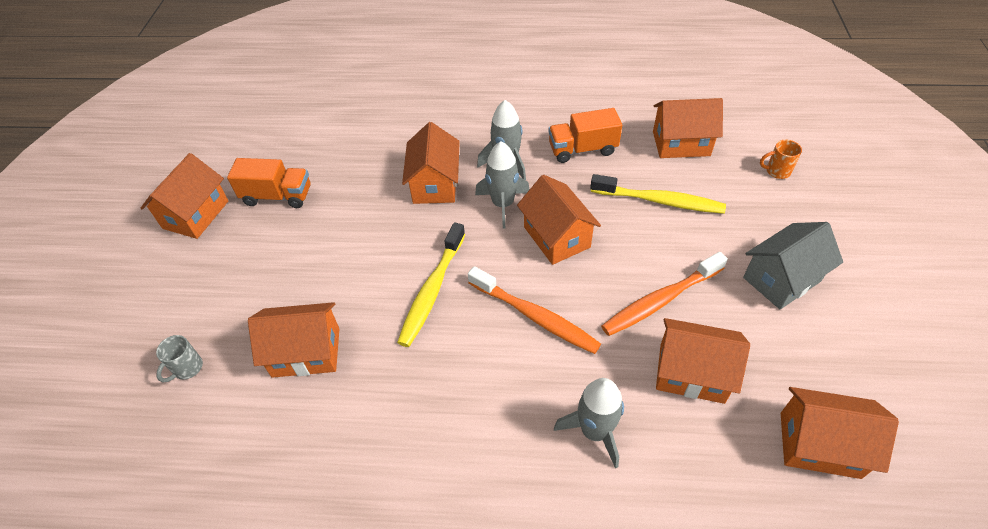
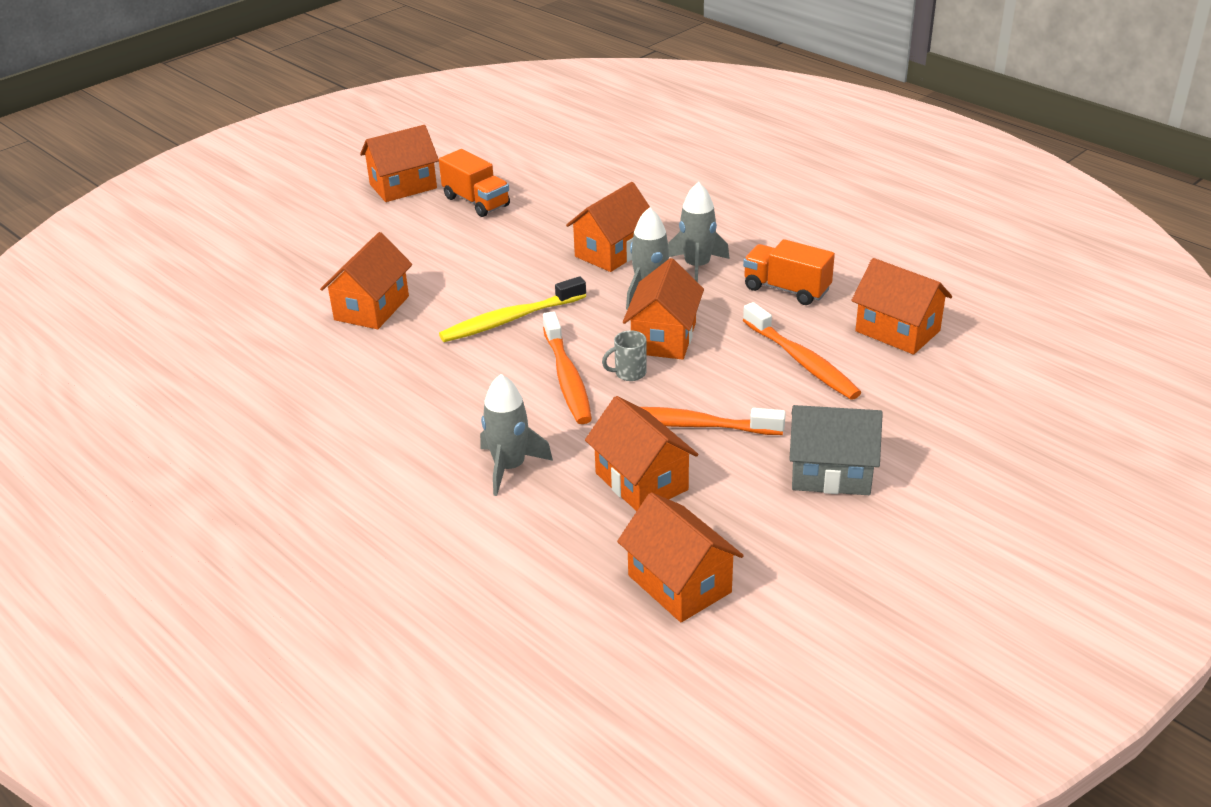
camera: 40 degrees right, 15 degrees down
grey mug [156,335,203,382] -> grey mug moved to [602,330,647,381]
orange house [248,302,339,378] -> orange house turned 75 degrees clockwise [320,232,412,329]
yellow toothbrush [590,174,726,214] -> orange toothbrush [743,302,862,400]
orange mug [760,140,802,179] -> none

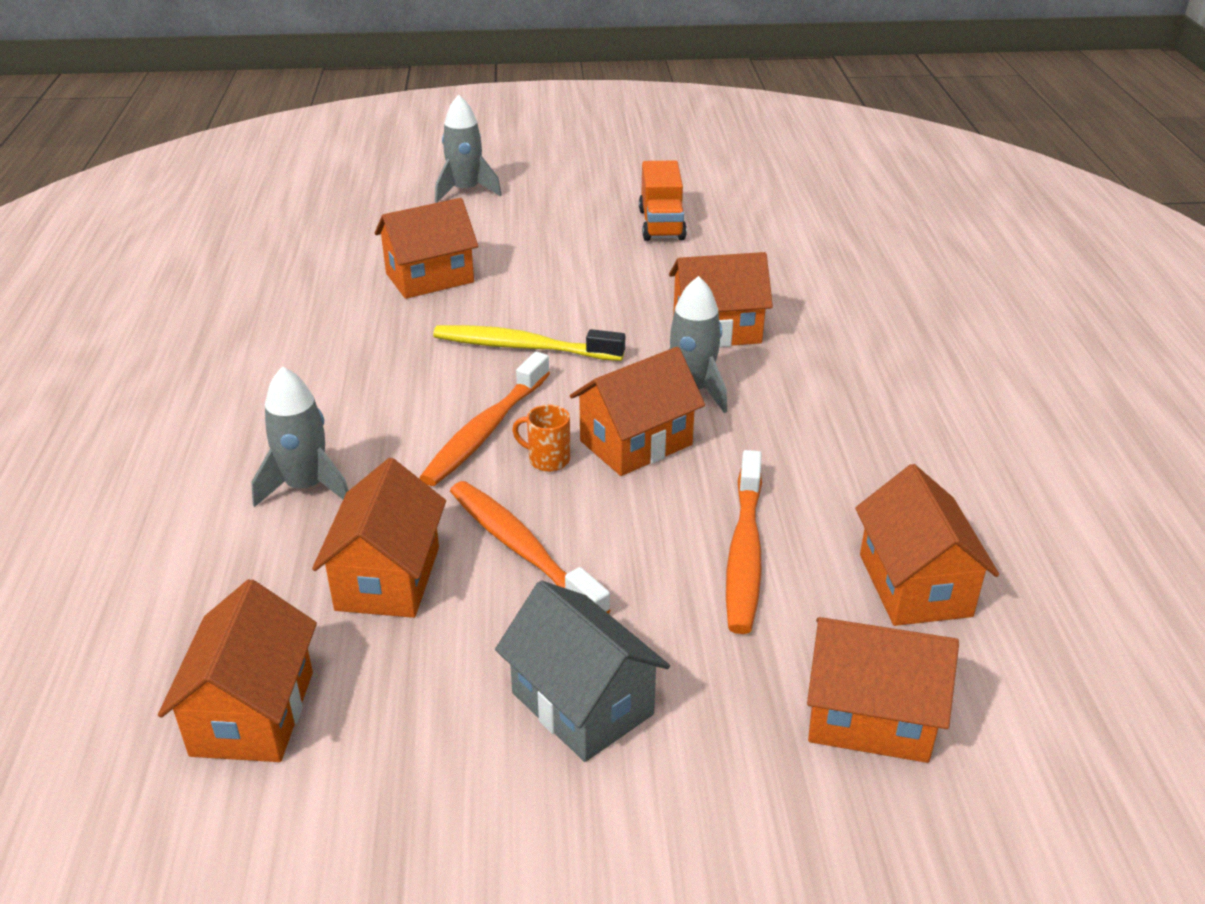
camera: 40 degrees right, 0 degrees up
orange house [360,125,439,202] -> orange house moved to [807,617,959,763]
grey mug [602,330,647,381] -> orange mug [512,405,570,472]
grey rocket [668,182,730,282] -> grey rocket moved to [435,95,502,203]
orange truck [743,239,835,305] -> none

